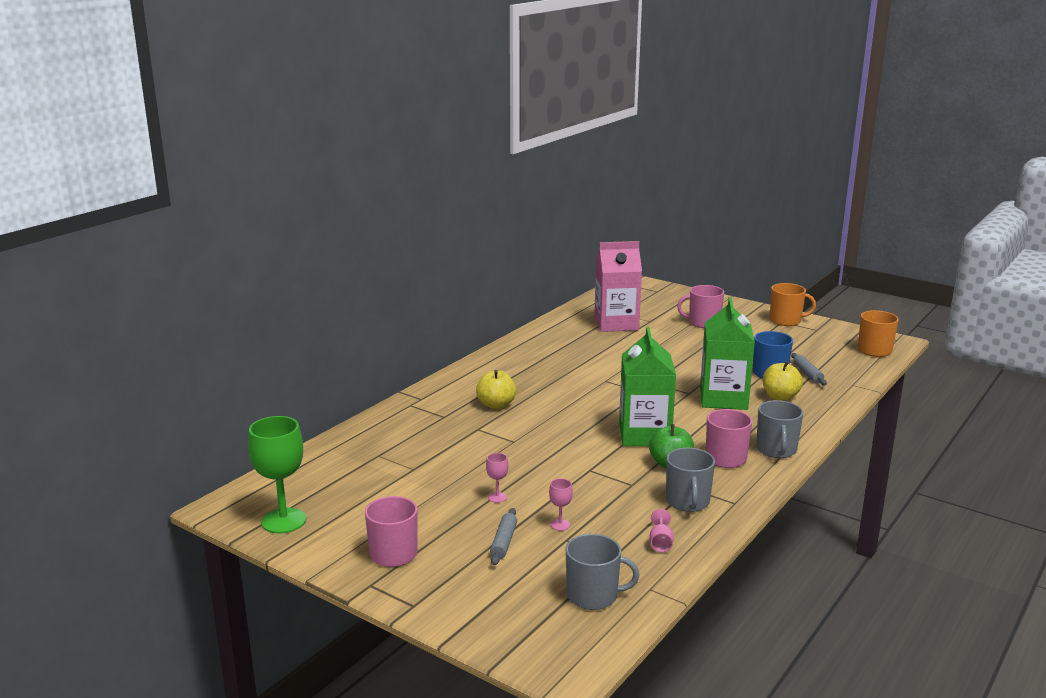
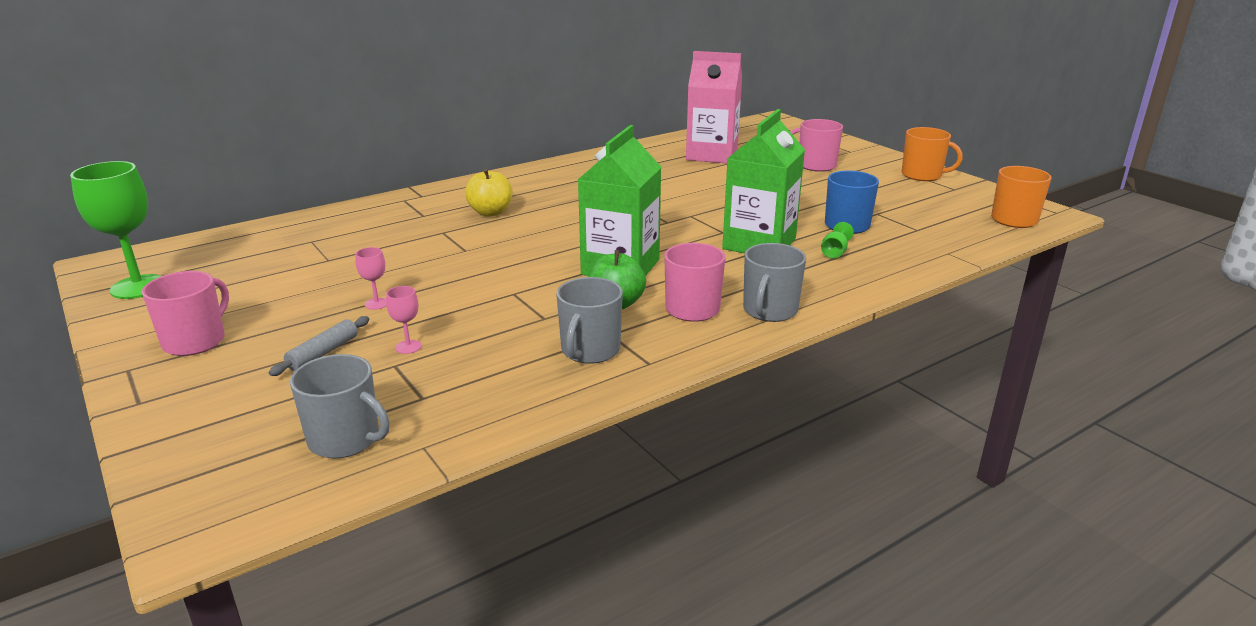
camera: 20 degrees right, 5 degrees up
pink goblet [649,509,674,552] -> none
yellow apple [763,361,803,401] -> green goblet [821,222,854,259]
grey rolling pin [791,353,827,385] -> none

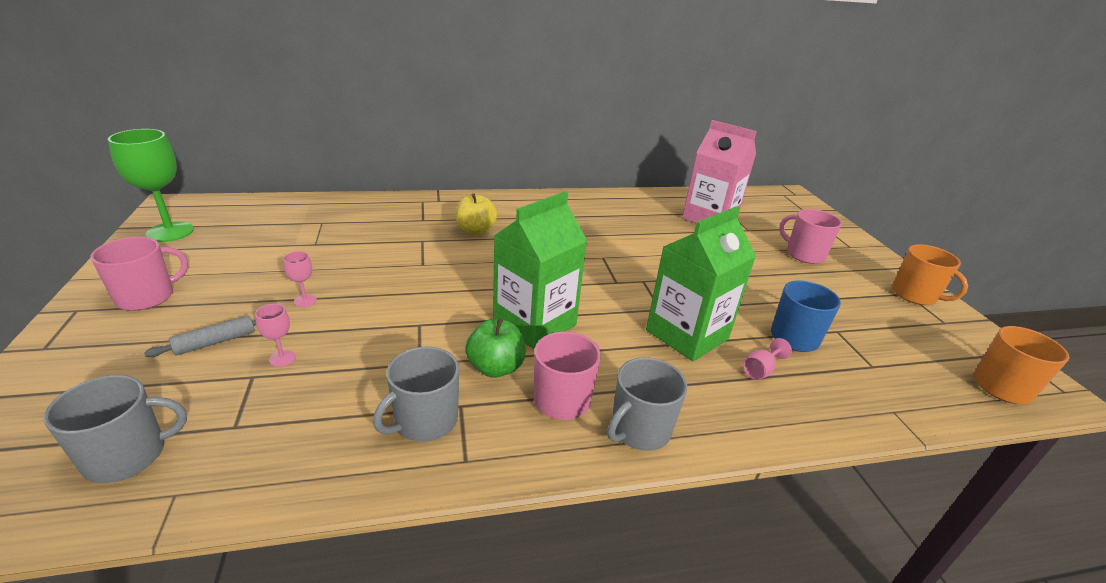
camera: 20 degrees right, 5 degrees up
grey mug [290,354,389,458] -> grey mug turned 75 degrees counterclockwise [44,375,187,483]
green goblet [821,222,854,259] -> pink goblet [743,338,792,380]

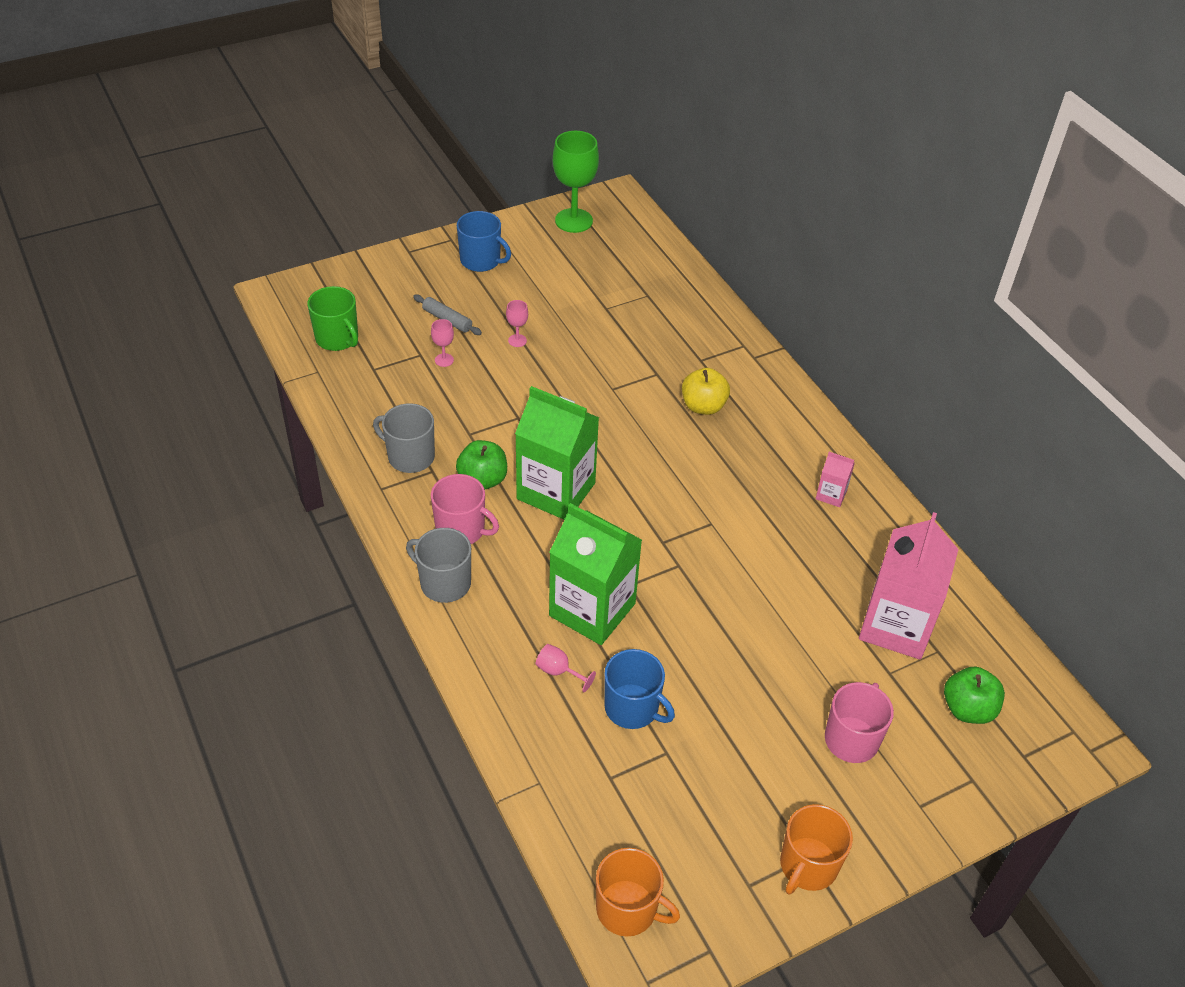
camera: 75 degrees right, 15 degrees up
grey mug [44,375,187,483] -> green mug [307,286,358,351]
pink mug [91,237,188,311] -> blue mug [457,211,511,272]
none -> pink carton [816,452,855,507]
none -> green apple [944,667,1005,724]

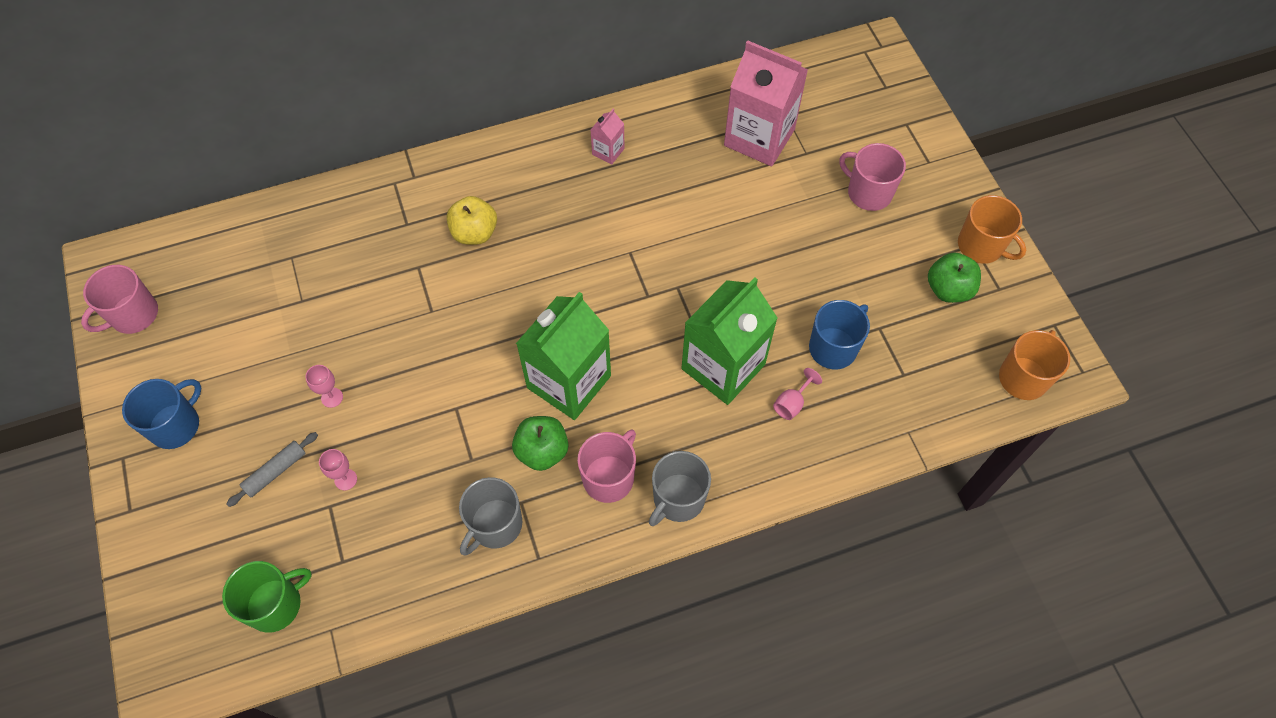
camera: 80 degrees left, 15 degrees up
green goblet [553,131,599,233] -> pink mug [81,265,158,334]
green apple [944,667,1005,724] -> green apple moved to [928,253,981,303]

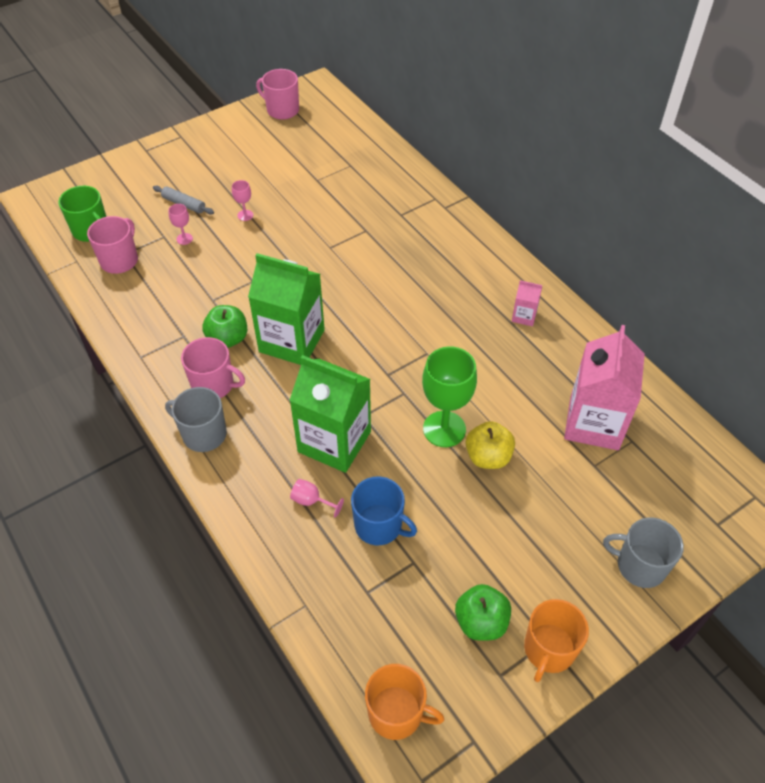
camera: 75 degrees right, 10 degrees down
blue mug [122,379,201,449] -> none
yellow apple [447,196,497,245] -> yellow apple moved to [466,421,515,469]
grey mug [459,477,522,556] -> grey mug moved to [603,518,684,588]
pink mug [839,143,906,211] -> pink mug moved to [87,216,138,274]
none -> green goblet [422,346,477,447]

